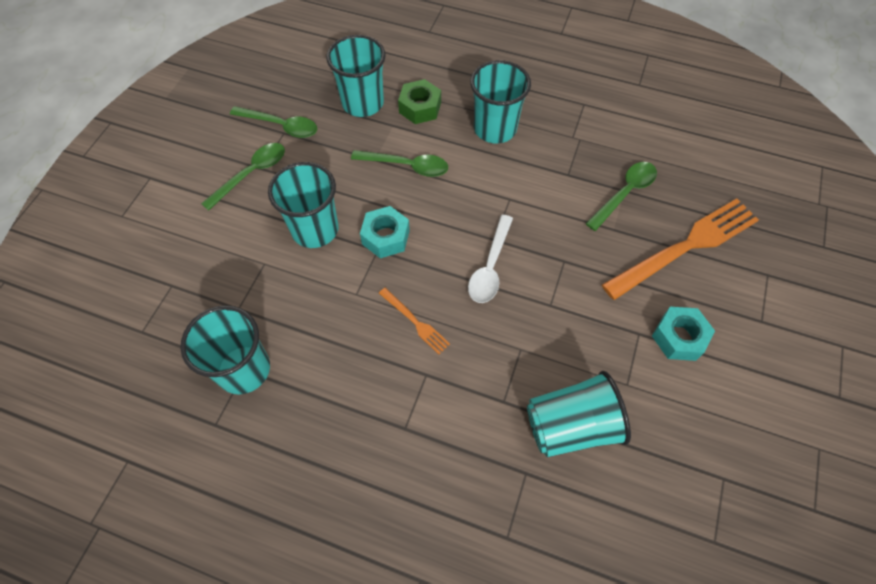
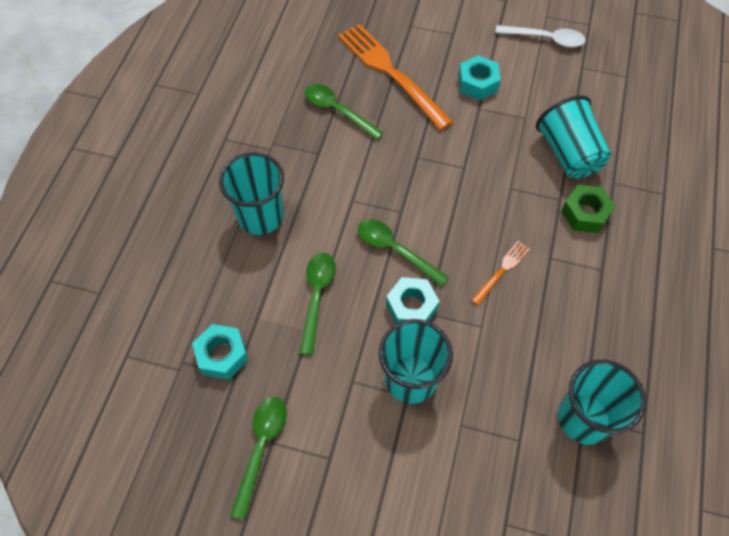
camera: 95 degrees left, 0 degrees up
green spoon [201,143,285,211] -> green spoon moved to [358,219,449,287]
turquoise cup [326,35,386,117] -> turquoise nut [192,324,248,380]
green nut [398,79,441,124] -> green nut moved to [561,185,616,233]
white spoon [468,215,513,303] -> white spoon moved to [495,25,586,48]

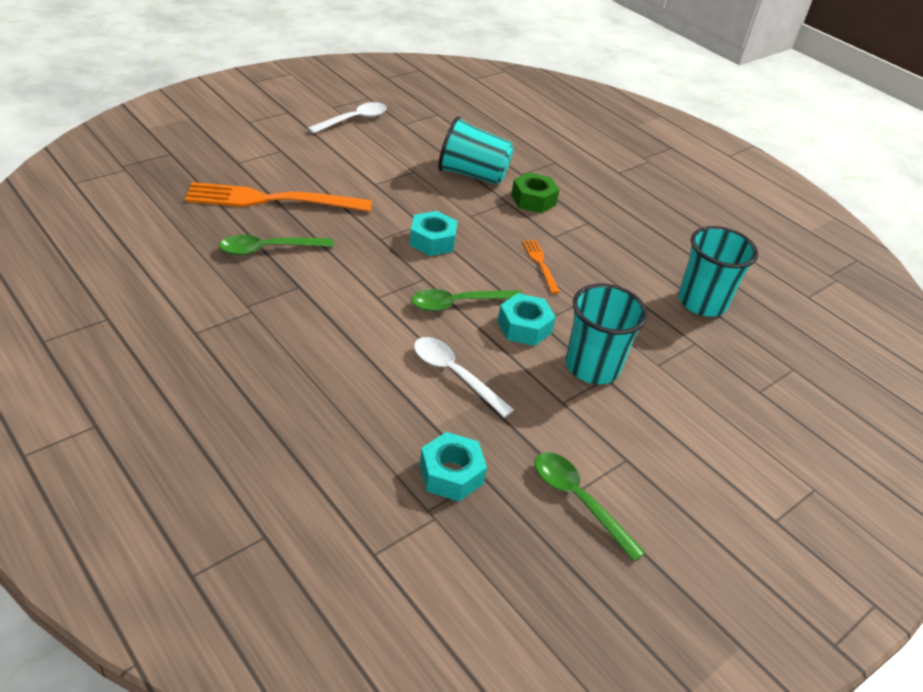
camera: 60 degrees left, 20 degrees down
turquoise cup [219,152,284,235] -> none
green spoon [299,253,336,355] -> white spoon [414,337,514,418]
turquoise nut [458,55,501,100] -> turquoise nut moved to [410,211,458,256]

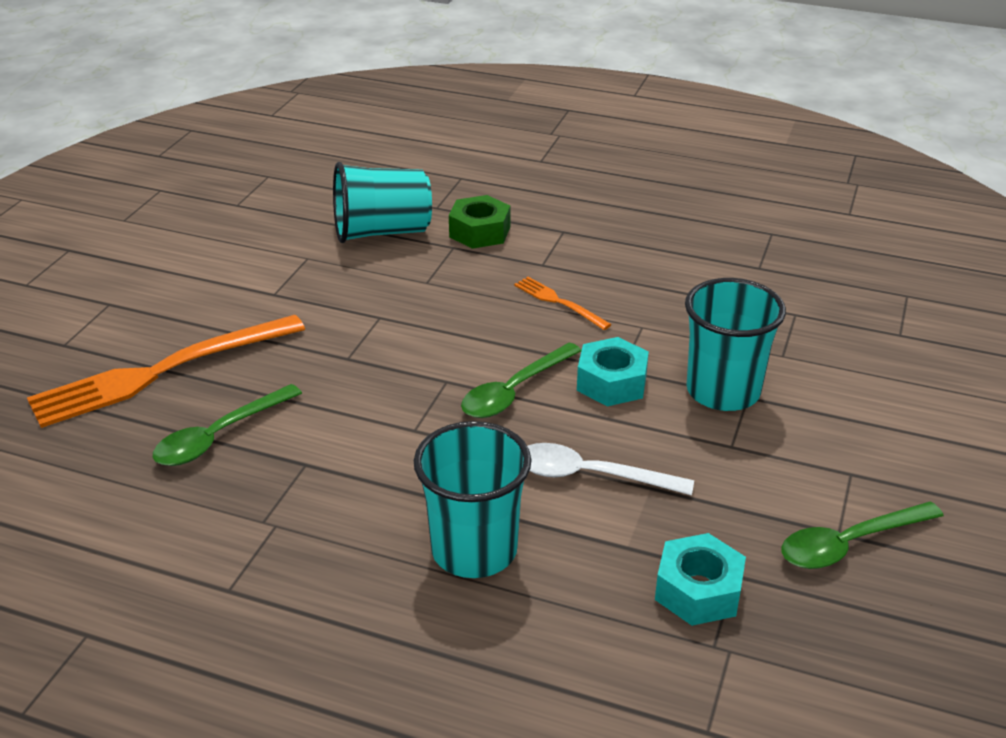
camera: 25 degrees left, 5 degrees down
white spoon [308,102,387,134] -> none
turquoise nut [410,211,458,256] -> none
green spoon [535,452,646,562] -> green spoon turned 45 degrees counterclockwise [782,501,944,569]
turquoise cup [678,226,758,317] -> turquoise cup moved to [414,421,531,578]

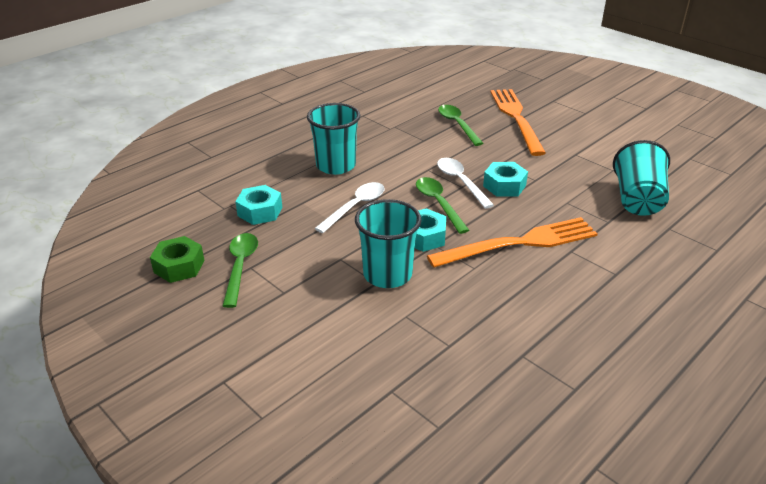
camera: 115 degrees right, 0 degrees up
green nut [449,195,510,249] -> green nut moved to [150,236,205,283]
orange fork [514,277,612,330] -> orange fork [427,217,598,268], size x2.18
none -> white spoon [437,158,494,209]
none -> turquoise nut [483,162,528,197]

